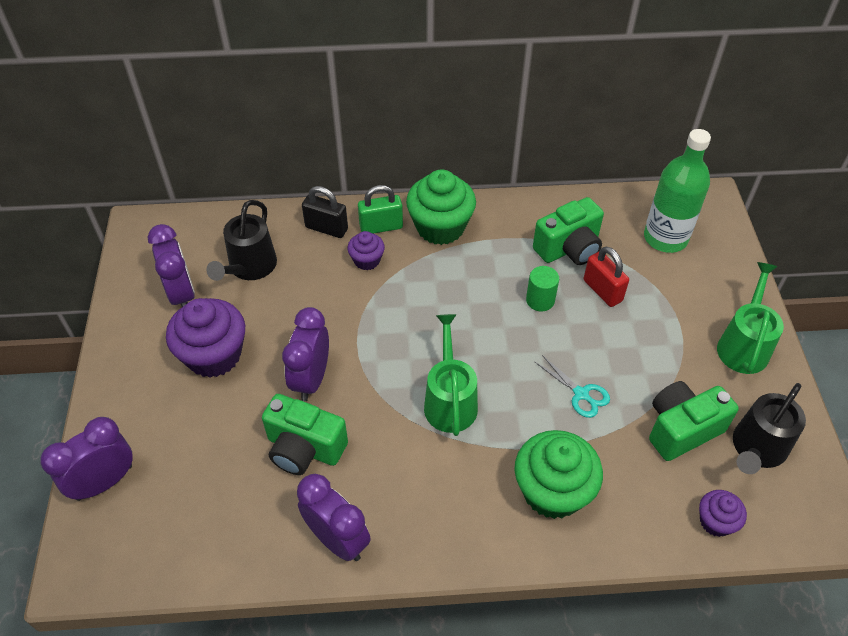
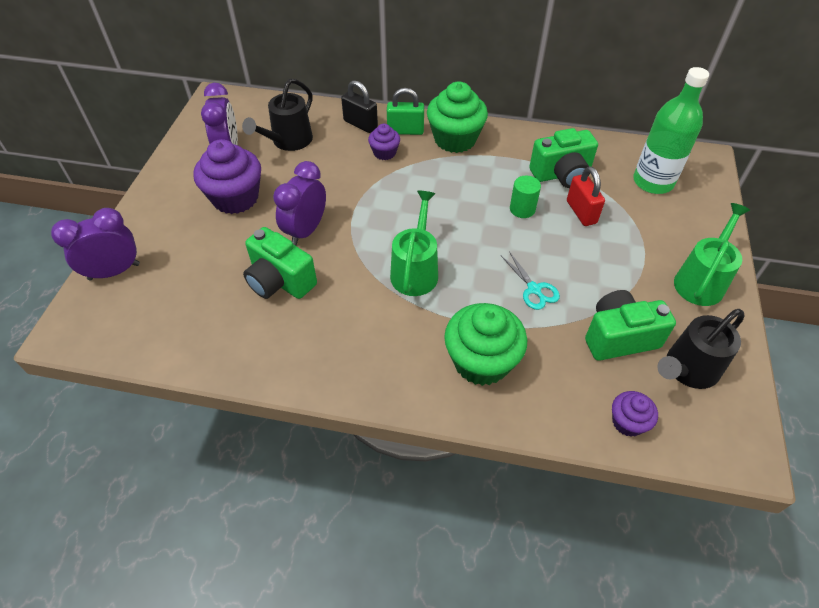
camera: 15 degrees right, 0 degrees up
purple clock [297,474,370,561] -> none

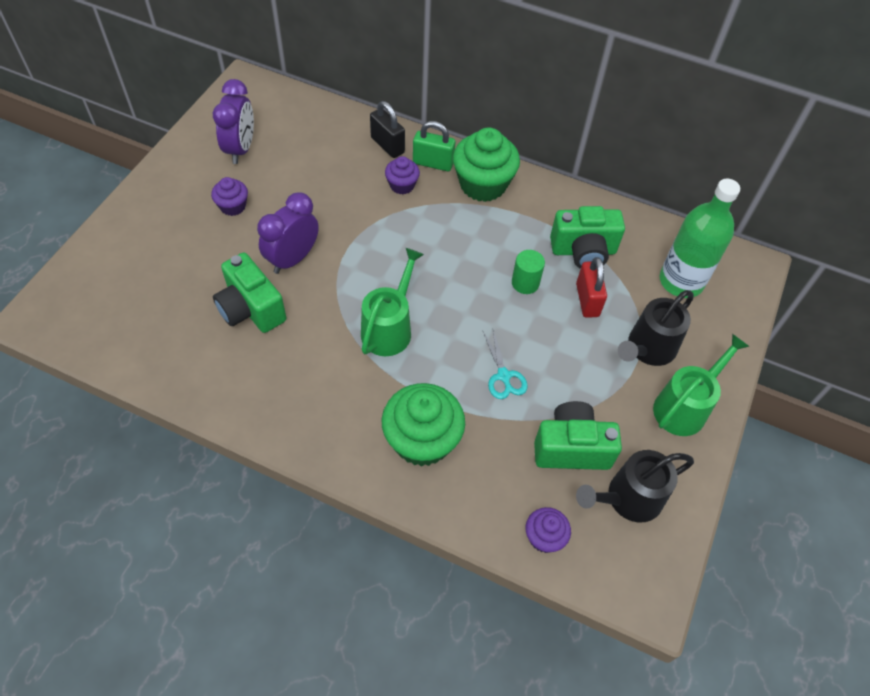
camera: 10 degrees right, 5 degrees up
purple clock [51,208,140,281] -> none
purple cupcake [193,139,261,214] -> purple cupcake [211,177,248,216], size x0.52
black watering can [242,79,313,151] -> black watering can moved to [618,290,694,366]

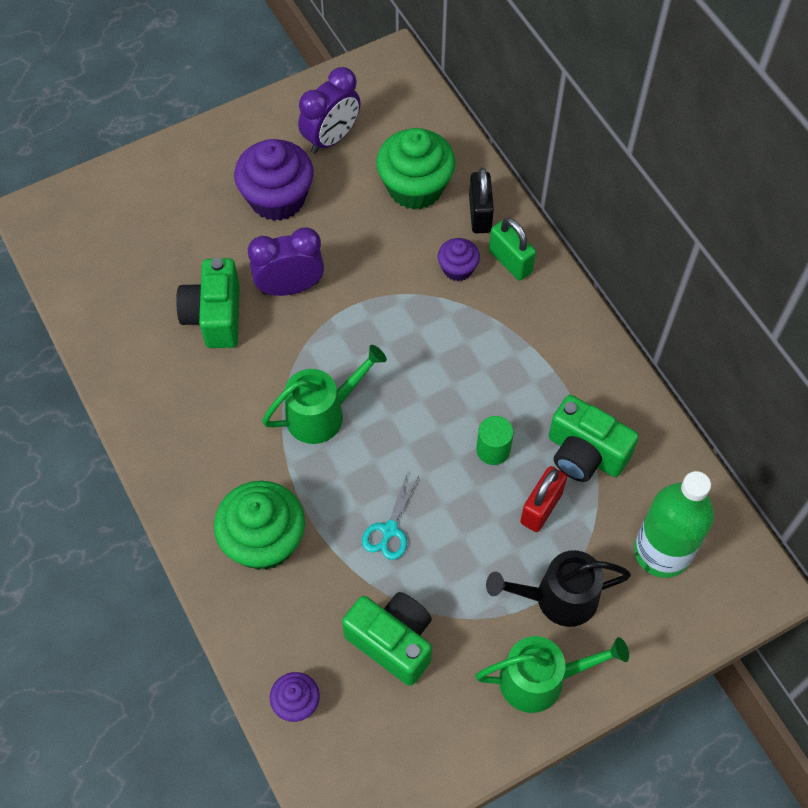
camera: 40 degrees right, 5 degrees up
purple cupcake [211,177,248,216] -> purple cupcake [234,139,314,221], size x1.91
green cupcake [453,128,520,202] -> green cupcake moved to [376,128,455,210]
black watering can [576,450,694,523] -> none

